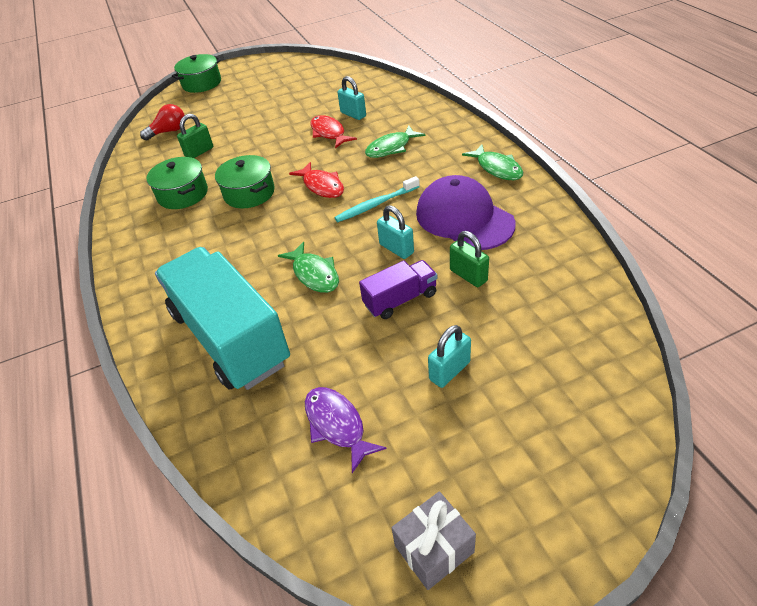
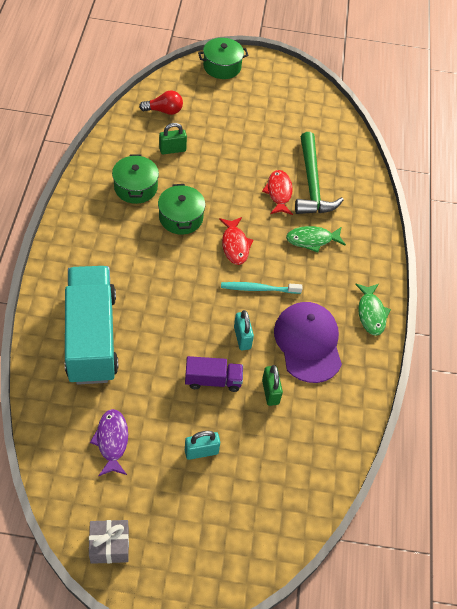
camera: 20 degrees right, 10 degrees up
green fish [278,242,339,293] -> none
turquoise padlock [337,76,366,120] -> green hammer [295,132,344,214]

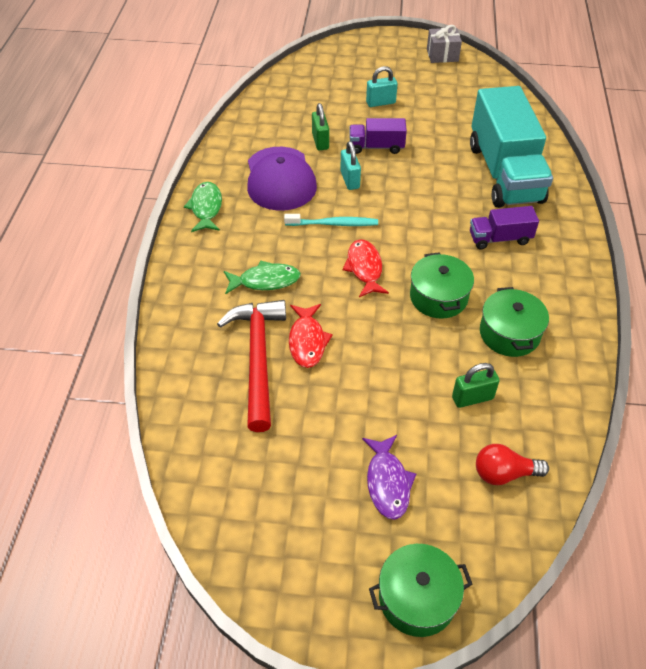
camera: 175 degrees left, 5 degrees down
purple fish [90,409,128,476] -> purple fish moved to [362,435,416,520]
green hammer [295,132,344,214] -> red hammer [217,300,286,432]
none -> purple truck [470,206,539,250]

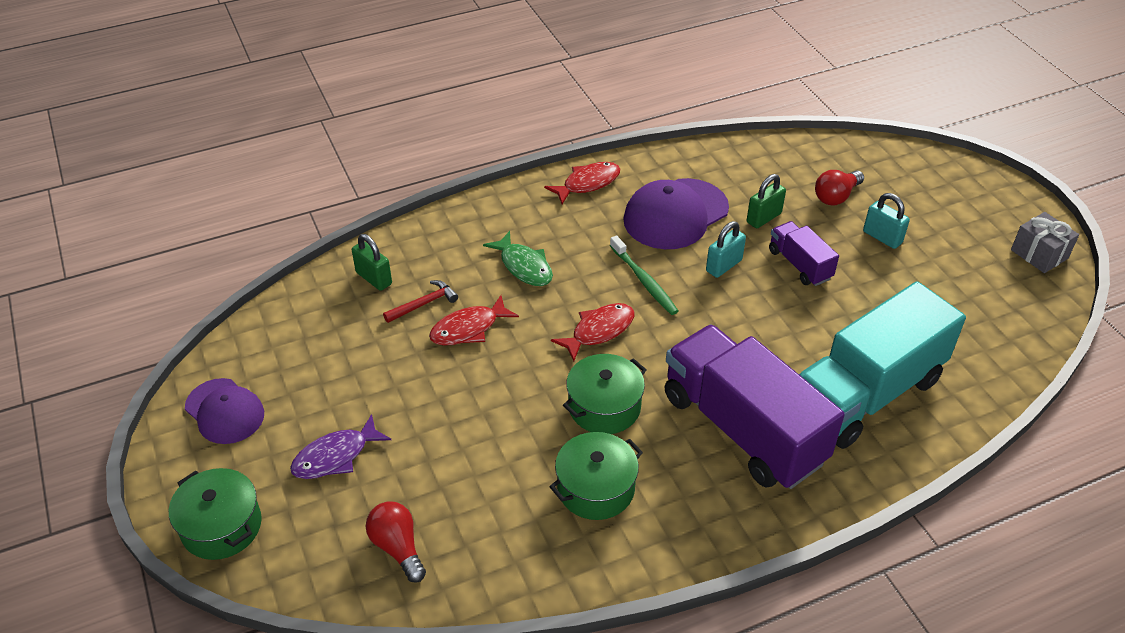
camera: 60 degrees right, 5 degrees down
green fish [184,182,222,232] -> red fish [544,162,620,204]
red hammer [217,300,286,432] -> red hammer [383,280,458,323], size x0.46
turquoise toothbrush [284,214,378,226] -> green toothbrush [610,235,678,315]
green padlock [452,363,499,408] -> green padlock moved to [352,234,392,291]
purple truck [470,206,539,250] -> purple truck [664,324,845,489], size x2.11
none -> purple cap [185,378,264,444]
none -> red light bulb [815,170,864,206]

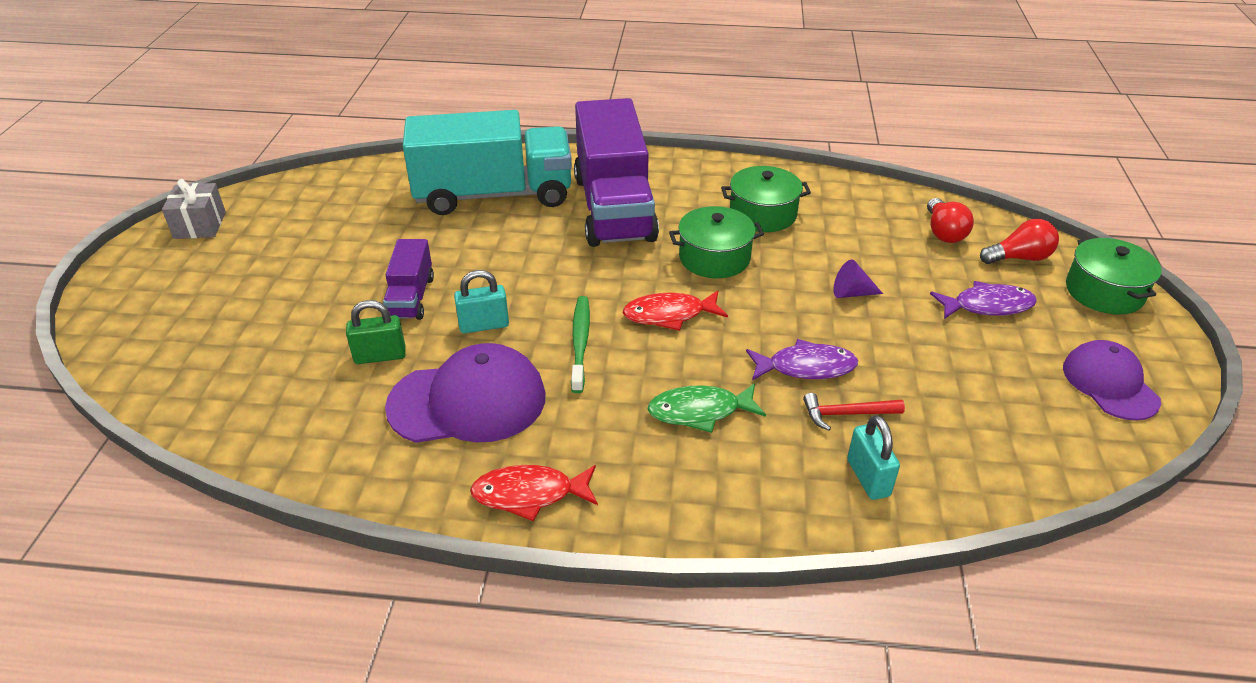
camera: 150 degrees left, 5 degrees down
green padlock [352,234,392,291] -> none
red fish [429,295,519,345] -> purple fish [746,339,858,380]
green fish [483,231,553,286] -> green fish turned 90 degrees counterclockwise [648,383,766,433]
red light bulb [815,170,864,206] -> red light bulb moved to [980,219,1059,264]
turquoise padlock [863,193,910,249] -> turquoise padlock moved to [847,415,900,500]
none -> purple cone [834,260,883,298]

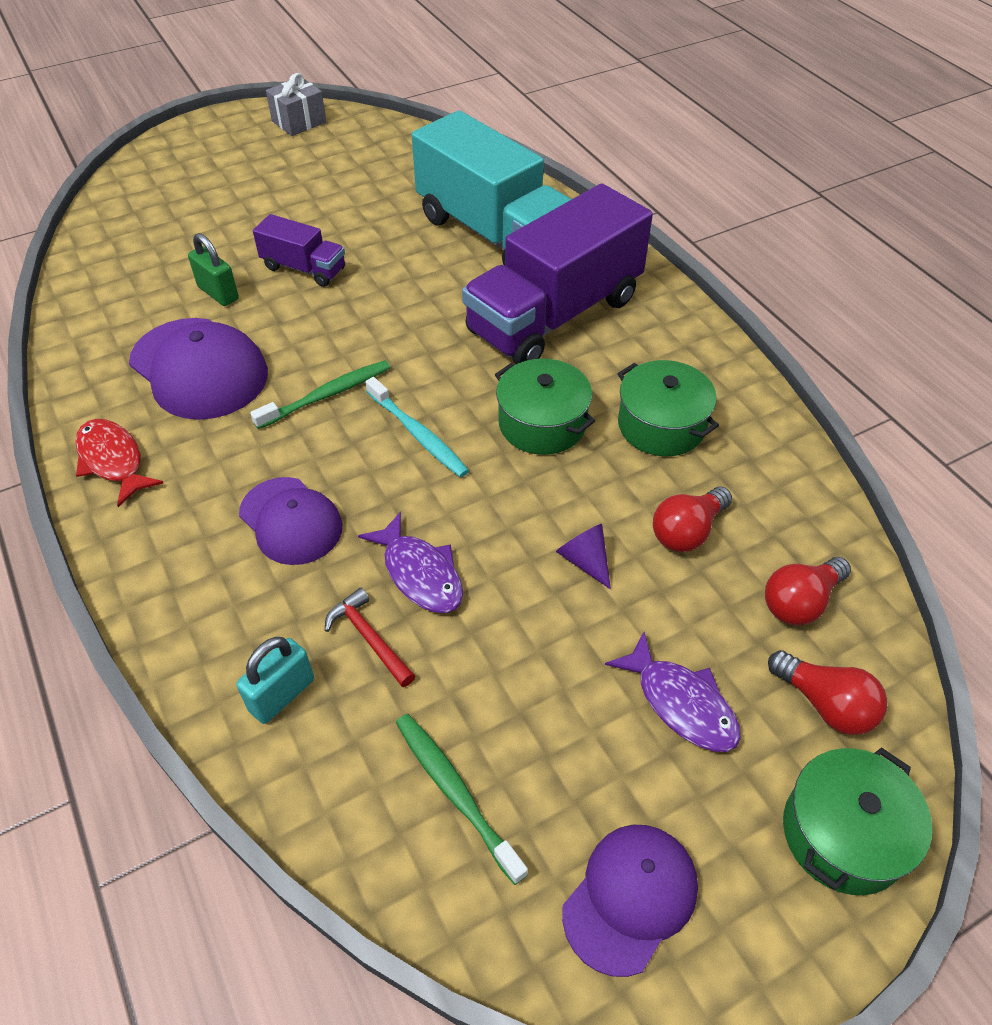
camera: 55 degrees right, 10 degrees up
purple truck [383,239,434,320] -> purple truck turned 120 degrees counterclockwise [253,214,345,287]
turquoise padlock [454,270,509,333] -> none
red fish [623,291,728,331] -> turquoise toothbrush [365,377,469,478]
green fish [648,383,766,433] -> purple cap [239,477,342,565]
none -> green toothbrush [396,714,528,885]
none -> red light bulb [653,487,732,552]

